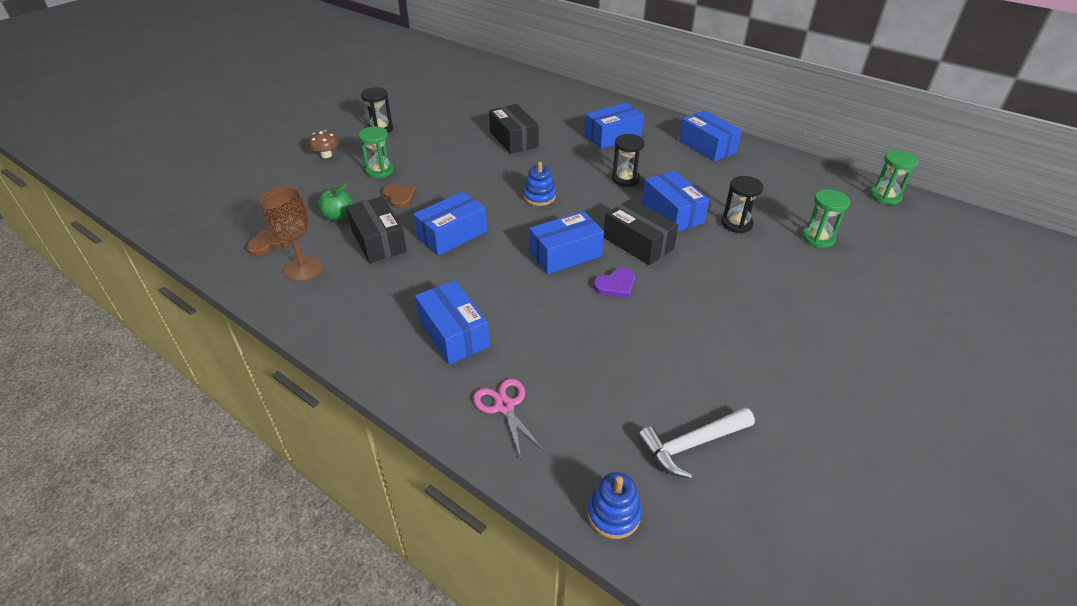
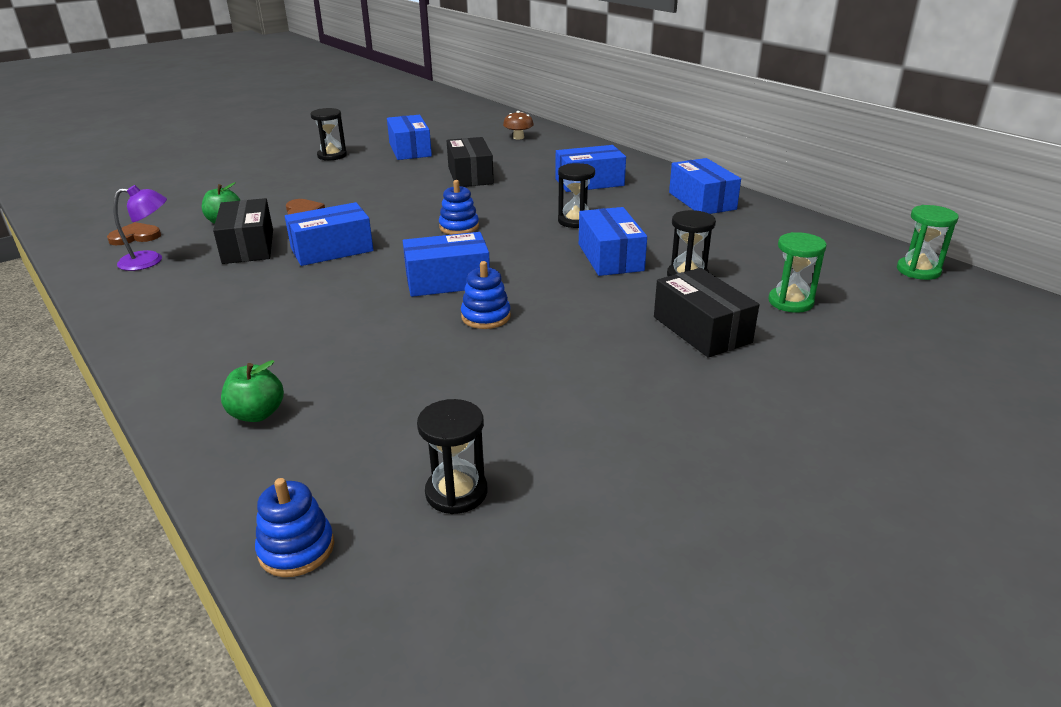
camera: 15 degrees right, 10 degrees down
brown goblet [260,187,323,281] -> purple lamp [113,185,167,271]
brown mushroom [308,130,339,158] -> brown mushroom moved to [503,111,534,139]
green hourglass [358,126,394,178] -> none
blue box [415,280,490,364] -> blue box moved to [387,115,432,160]
pink scissors [473,379,544,459] -> green apple [221,360,284,422]
purple heart [593,268,635,298] -> blue stacking toy [461,261,511,329]
black box [604,199,678,265] -> black box moved to [654,268,759,358]
white hammer [638,408,755,479] -> black hourglass [417,399,487,514]

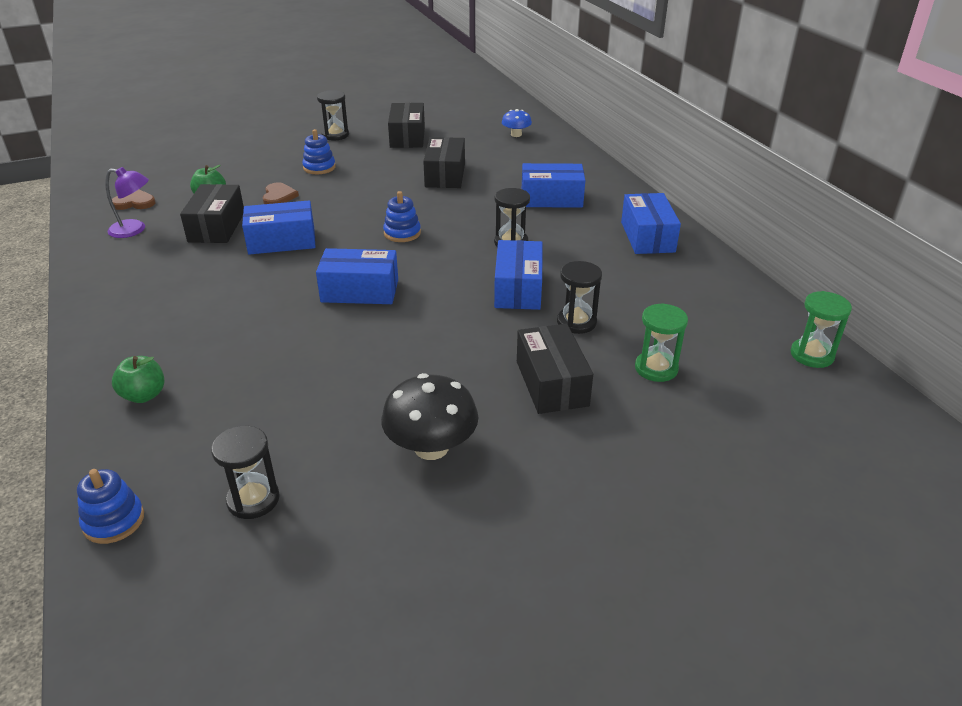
camera: 15 degrees right, 5 degrees up
blue box [387,115,432,160] -> black box [388,103,425,148]
blue stacking toy [461,261,511,329] -> blue stacking toy moved to [302,129,336,174]
brown mushroom [503,111,534,139] -> blue mushroom [502,109,532,137]
none -> black mushroom [381,373,479,460]

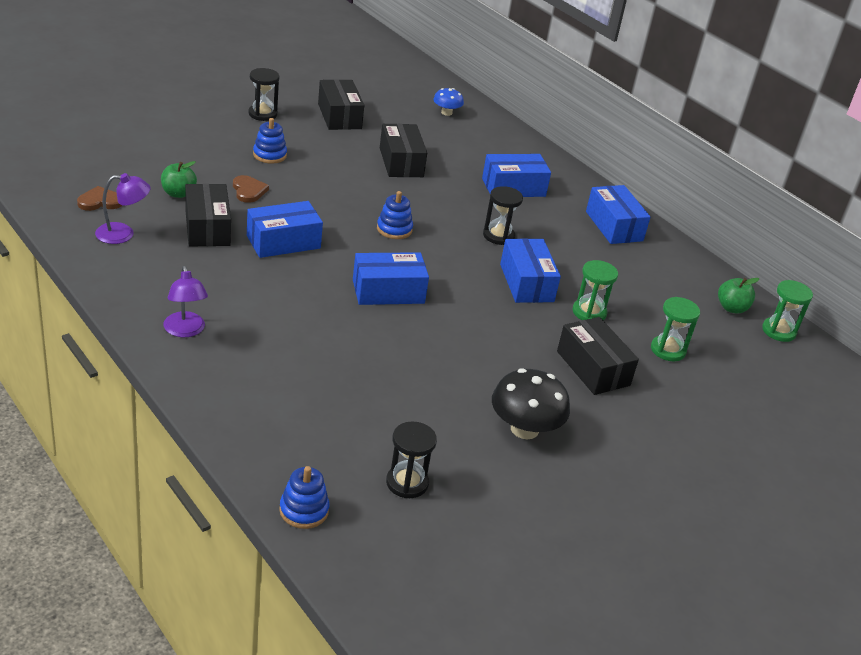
camera: 20 degrees left, 0 degrees up
green apple [112,356,164,403] -> green apple moved to [718,278,759,314]
black hourglass [557,261,602,334] -> green hourglass [573,260,618,320]
none -> purple lamp [164,266,208,337]

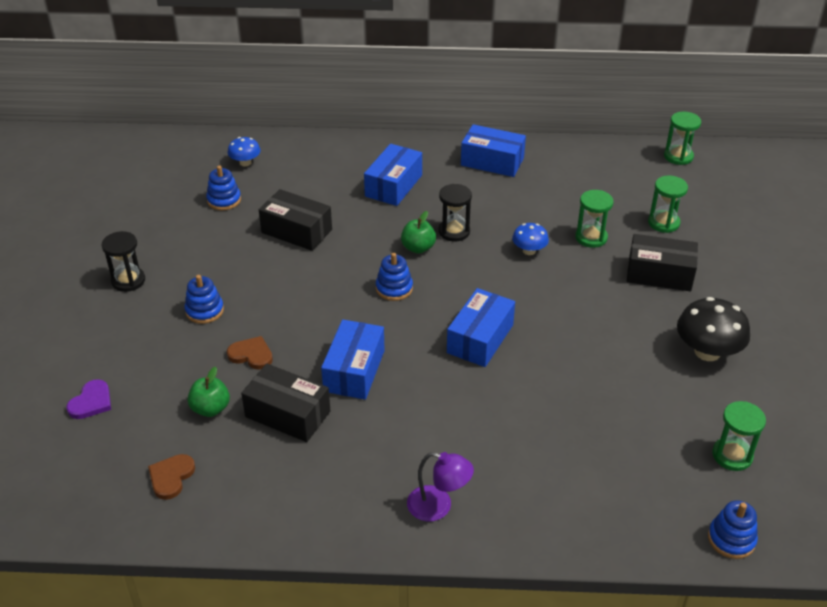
camera: 45 degrees left, 5 degrees up
purple lamp [95,173,151,244] -> none
black box [318,80,364,130] -> none
black hourglass [386,422,437,498] -> green hourglass [712,401,766,471]
blue box [500,238,561,303] -> blue mushroom [512,223,549,255]
green apple [718,278,759,314] -> green apple moved to [401,211,436,254]
none -> purple heart [66,379,111,419]
none -> blue stacking toy [206,166,241,210]

